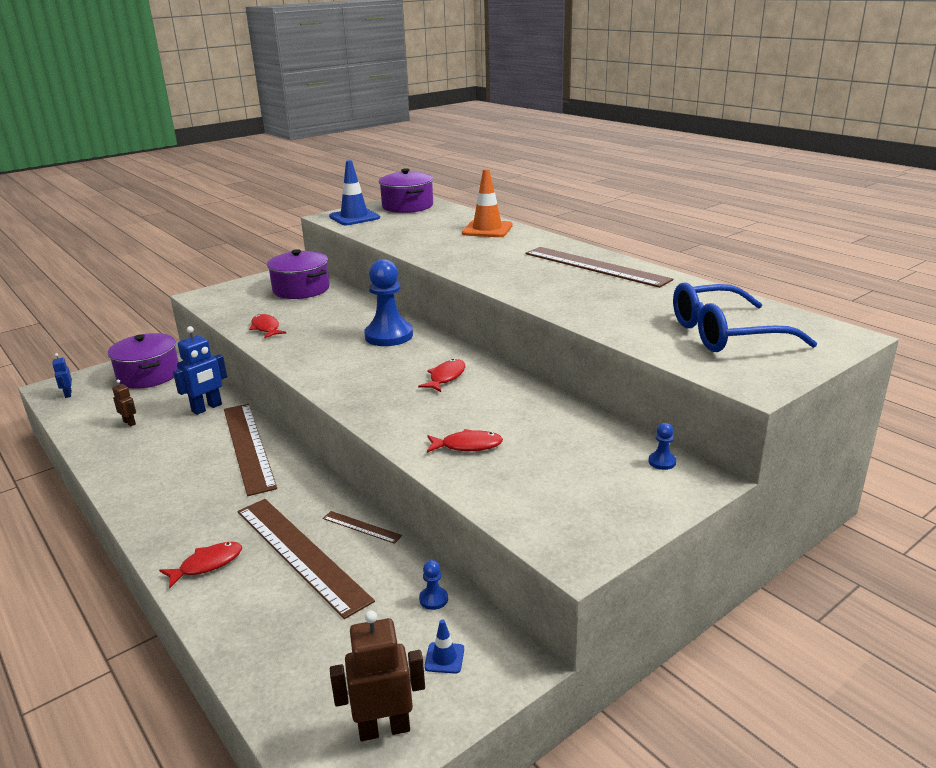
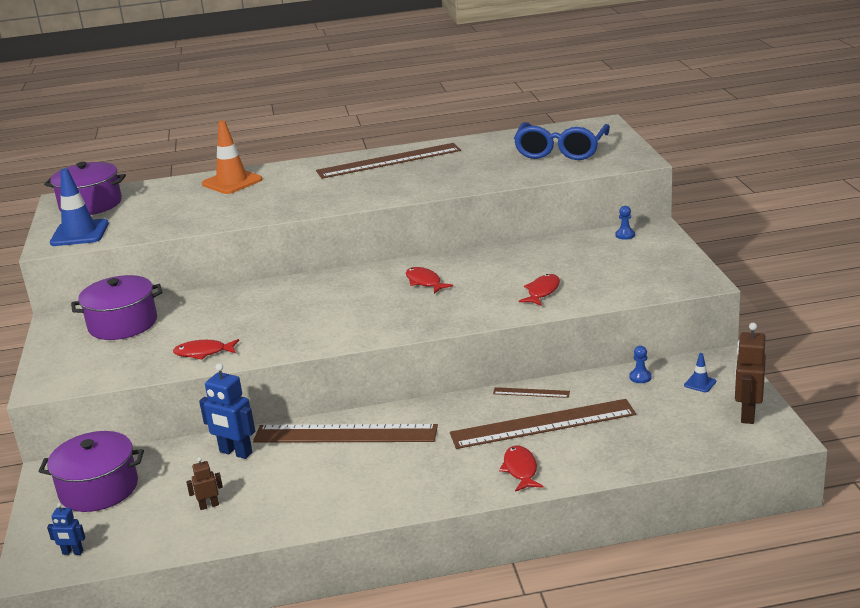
camera: 60 degrees left, 0 degrees up
blue robot [173,326,227,415] -> blue robot turned 135 degrees clockwise [199,363,255,459]
brown ruler [323,511,402,544] -> brown ruler turned 45 degrees clockwise [493,387,570,398]
blue pawn [364,259,413,346] -> none

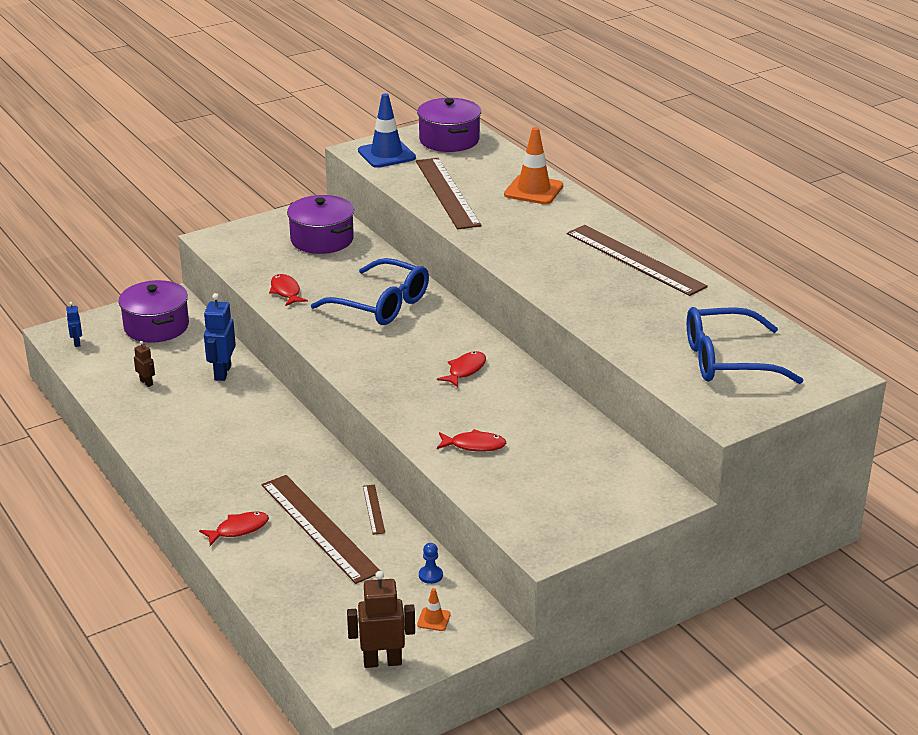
camera: 65 degrees right, 5 degrees up
brown ruler [253,424,438,443] -> brown ruler moved to [416,158,482,229]
blue pawn [615,206,635,240] -> none
blue traffic cone [684,353,716,392] -> orange traffic cone [417,588,451,631]
none -> blue glasses [311,258,429,325]

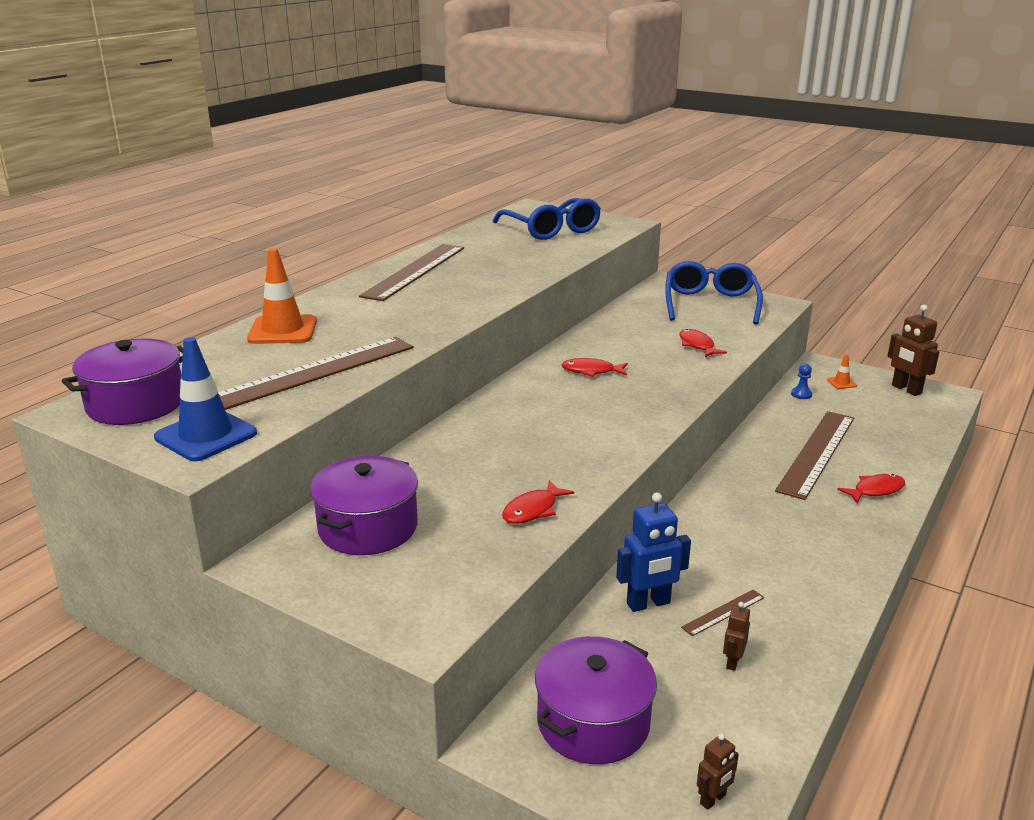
camera: 115 degrees left, 5 degrees down
blue robot [66,302,82,347] -> brown robot [697,733,739,810]
red fish [199,512,269,546] -> red fish turned 120 degrees clockwise [837,474,905,503]
blue glasses [311,258,429,325] -> blue glasses moved to [665,261,763,325]
brown ruler [363,485,385,535] -> brown ruler moved to [681,590,765,636]

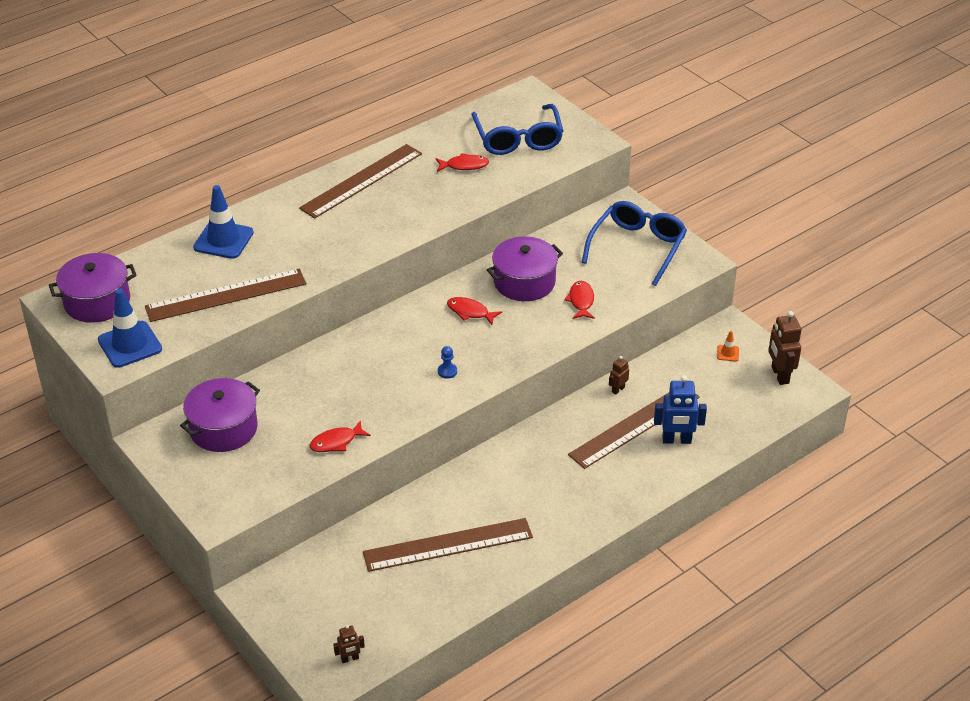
camera: 20 degrees right, 15 degrees up
orange traffic cone [247,248,317,344] -> blue traffic cone [193,185,254,259]
purple pot [535,636,657,764] -> purple pot moved to [487,236,563,301]
blue robot [616,493,691,612] -> blue robot moved to [654,375,707,444]
brown ruler [681,590,765,636] -> brown ruler [363,518,533,572], size x2.33
brown robot [723,602,750,671] -> brown robot moved to [609,356,629,395]
blue pawn [791,364,812,399] -> blue pawn moved to [438,346,457,379]
red fish [837,474,905,503] -> red fish moved to [436,153,489,172]

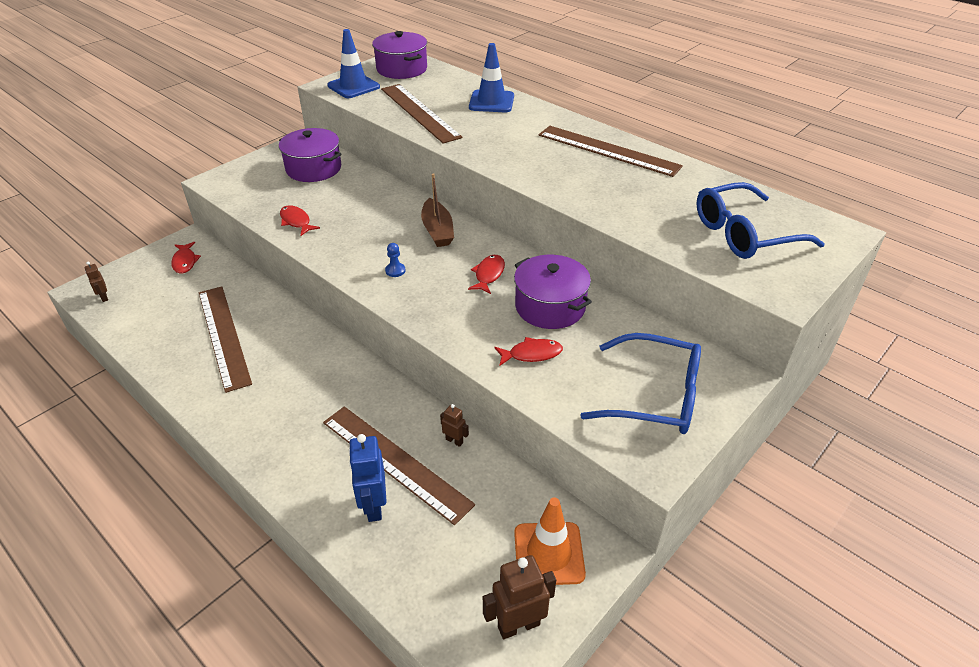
camera: 80 degrees right, 0 degrees up
red fish [436,153,489,172] -> red fish moved to [171,242,201,274]
orange traffic cone [717,331,739,361] -> orange traffic cone [514,497,586,585], size x2.21
none -> brown boat [421,173,454,247]

